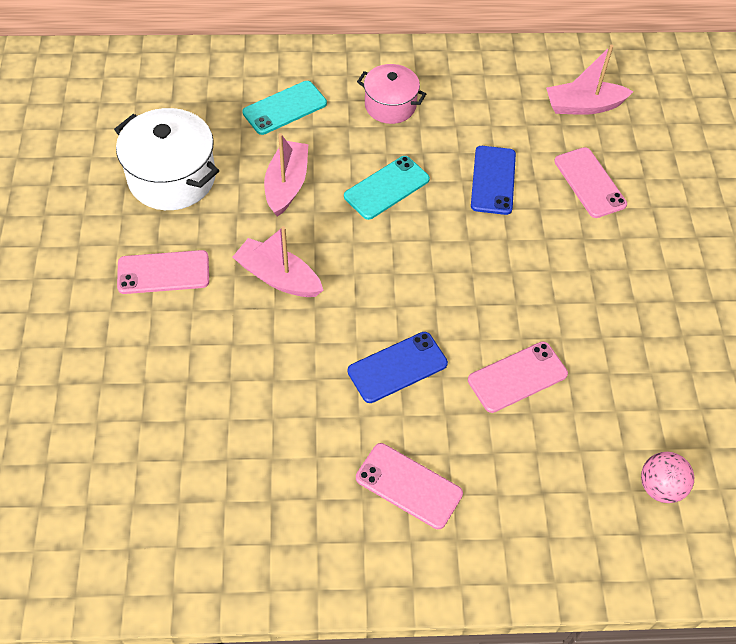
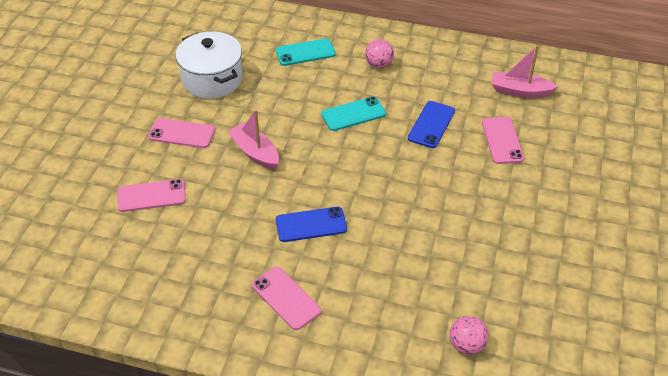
camera: 20 degrees right, 10 degrees down
pink boat [264,133,308,217] -> none
pink pot [357,64,426,124] -> pink ball [365,39,394,68]
pink phone [468,342,568,413] -> pink phone moved to [118,179,186,212]

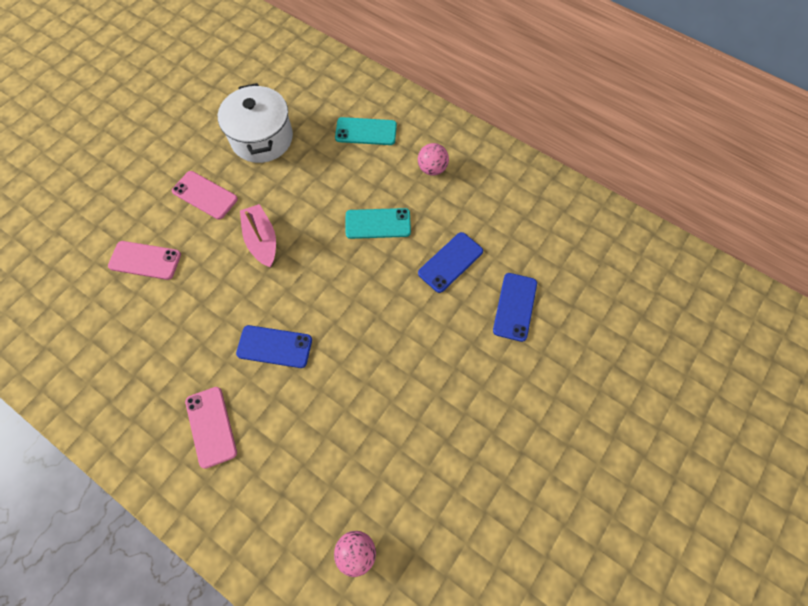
camera: 20 degrees right, 20 degrees up
pink phone [482,117,524,164] -> blue phone [493,273,537,342]
pink boat [492,45,558,98] -> none

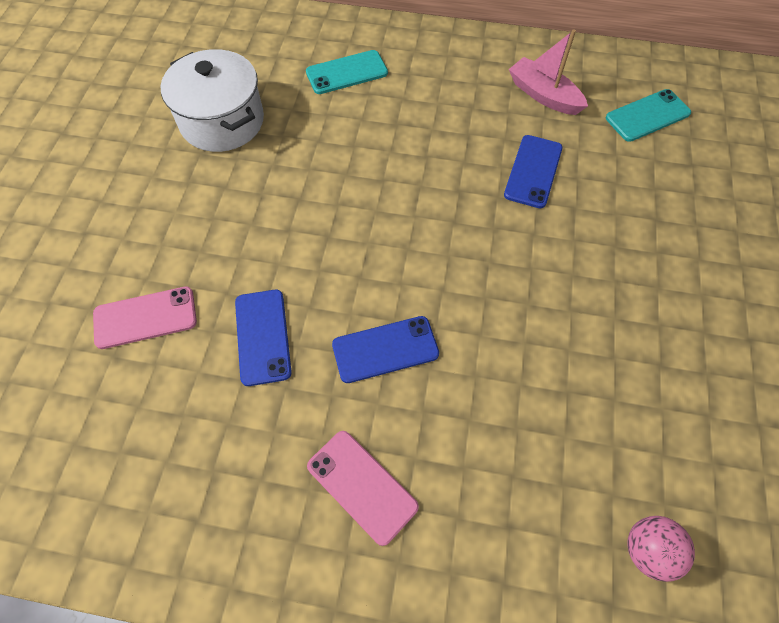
camera: 25 degrees left, 5 degrees down
pink phone [172,171,238,219] -> none
pink boat [240,204,276,267] -> pink boat moved to [509,29,588,115]
turquoise phone [346,208,411,239] -> turquoise phone moved to [606,89,691,142]
pink ball [418,143,449,176] -> none
blue phone [493,273,537,342] -> blue phone moved to [235,290,292,386]

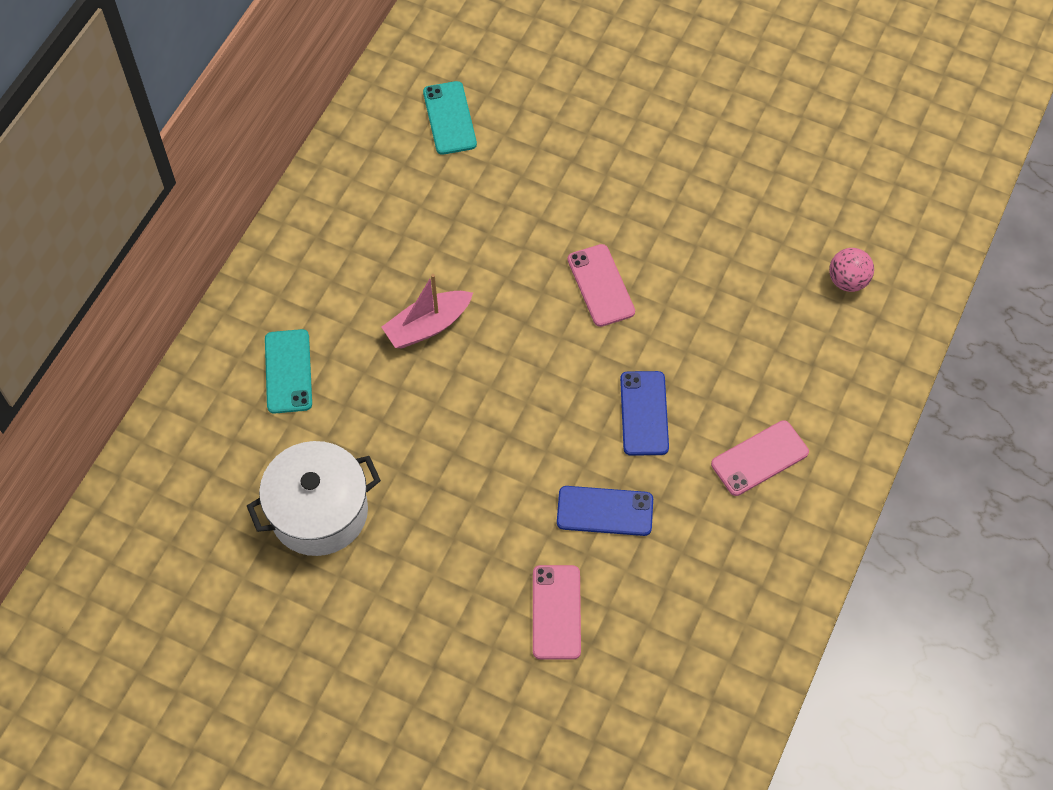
camera: 75 degrees left, 0 degrees up
blue phone [504,135,563,208] -> none
pink boat [509,29,588,115] -> pink boat moved to [382,274,473,348]
none -> pink phone [567,244,635,327]

